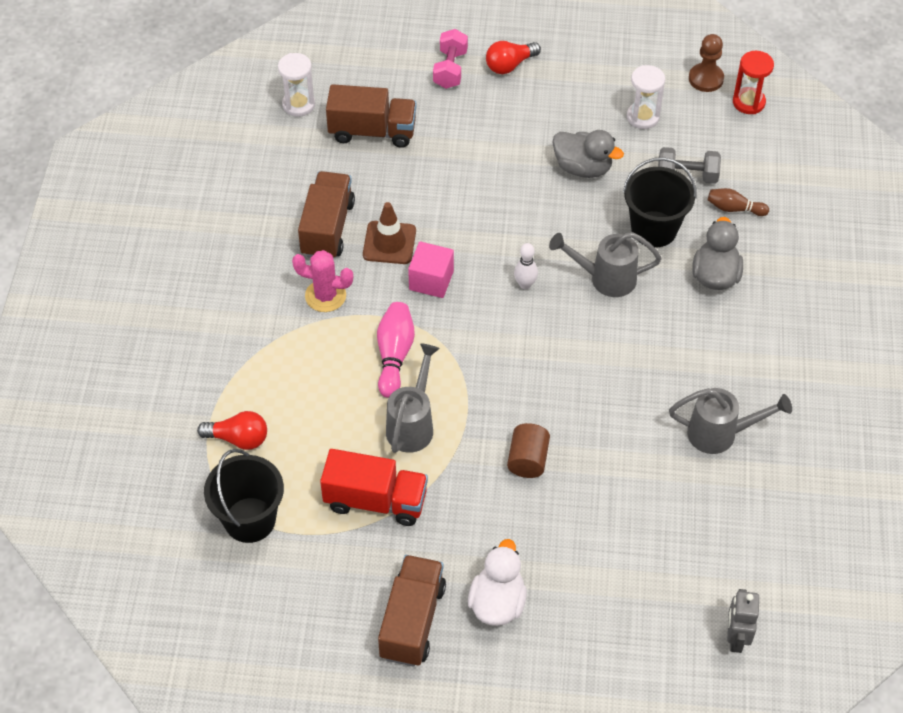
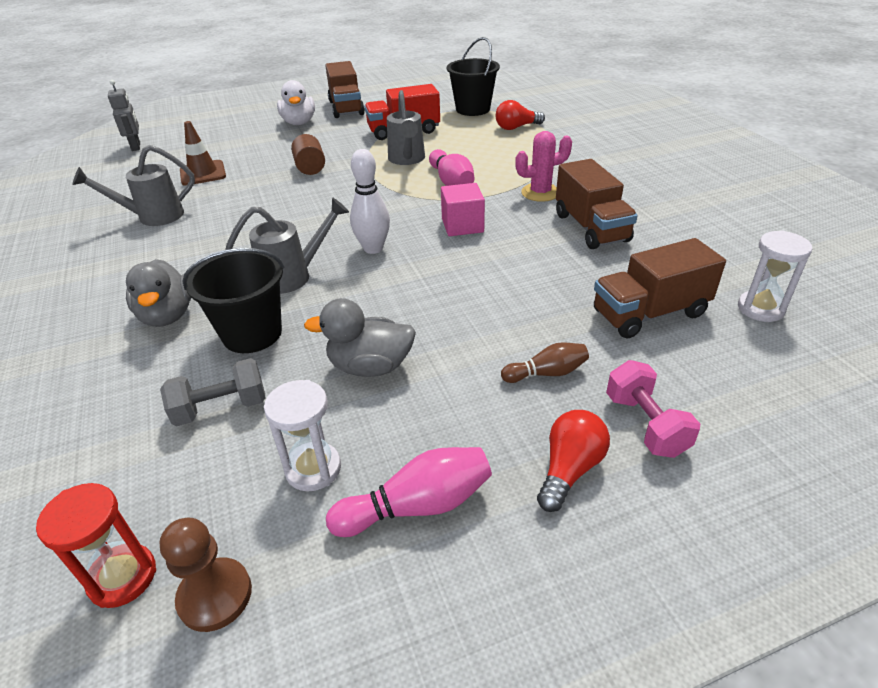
camera: 155 degrees right, 15 degrees down
brown traffic cone [363,202,416,264] -> brown traffic cone moved to [180,121,226,186]
white bowling pin [514,243,538,289] -> white bowling pin [350,149,390,254], size x1.54
brown bowling pin [708,188,769,216] -> brown bowling pin moved to [501,342,589,383]
none -> pink bowling pin [326,447,492,537]

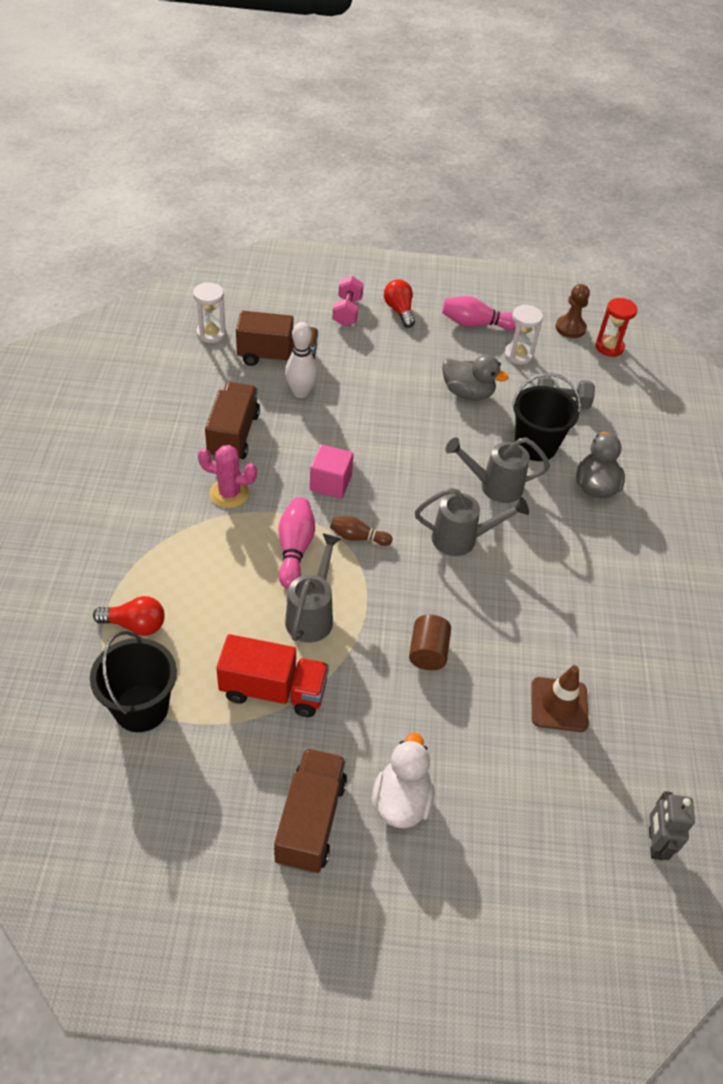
camera: 160 degrees left, 10 degrees up
grey watering can [72,145,195,226] -> grey watering can moved to [415,488,529,556]
white bowling pin [350,149,390,254] -> white bowling pin moved to [285,322,318,398]
brown bowling pin [501,342,589,383] -> brown bowling pin moved to [330,516,392,546]
red light bulb [537,410,610,512] -> red light bulb turned 105 degrees clockwise [384,279,415,328]

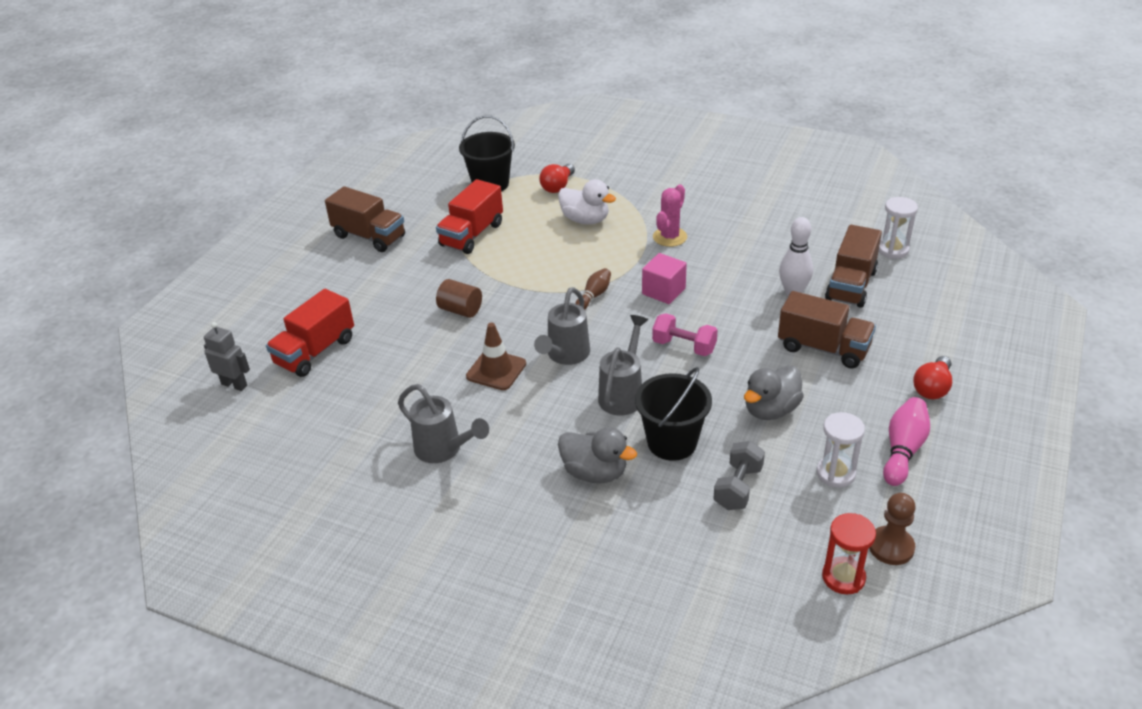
camera: 115 degrees right, 10 degrees down
brown truck [205,382,260,459] -> brown truck moved to [778,291,876,369]
pink bowling pin [278,497,315,589] -> none
grey watering can [285,533,342,643] -> grey watering can moved to [398,384,489,463]
pink dumbbell [332,276,364,326] -> pink dumbbell moved to [652,313,718,356]
white duck [372,733,434,828] -> white duck moved to [558,179,616,224]
red light bulb [384,279,415,328] -> red light bulb turned 120 degrees clockwise [913,356,952,399]
brown traffic cone [531,665,589,732] -> brown traffic cone moved to [466,323,526,390]
none -> red truck [266,289,354,377]

